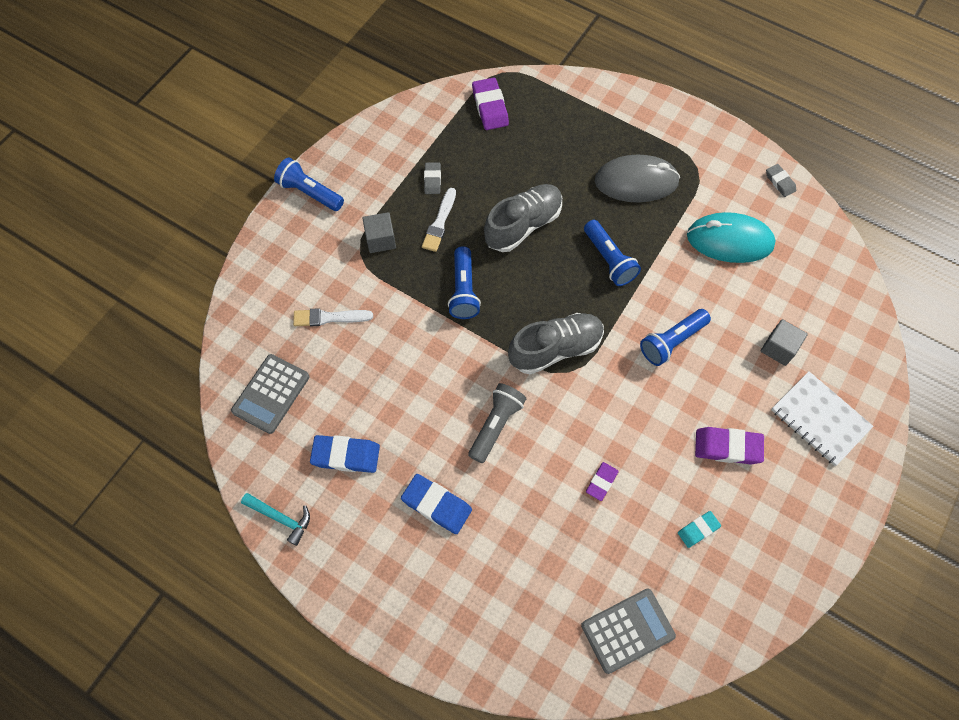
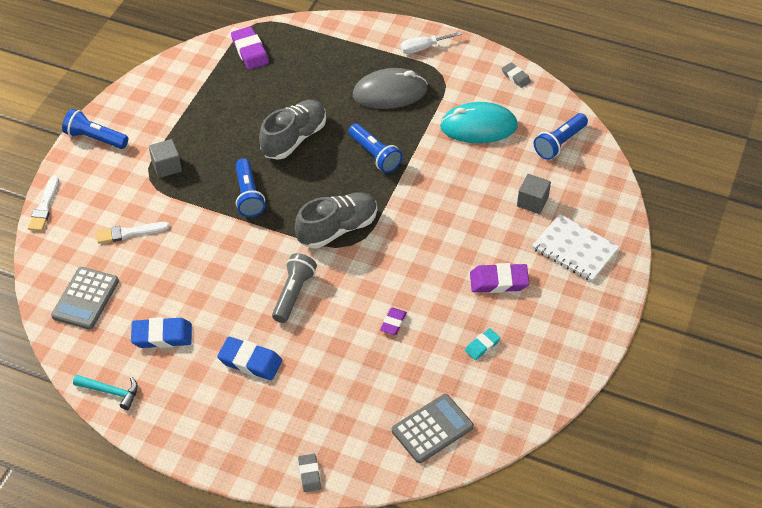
camera: 10 degrees left, 15 degrees down
white brush [422,188,456,252] -> white brush moved to [28,176,59,231]
grey eraser [424,163,441,194] -> grey eraser moved to [298,454,321,492]
blue flashlight [640,309,711,366] -> blue flashlight moved to [534,113,588,160]
none -> white screwdriver [400,32,462,54]

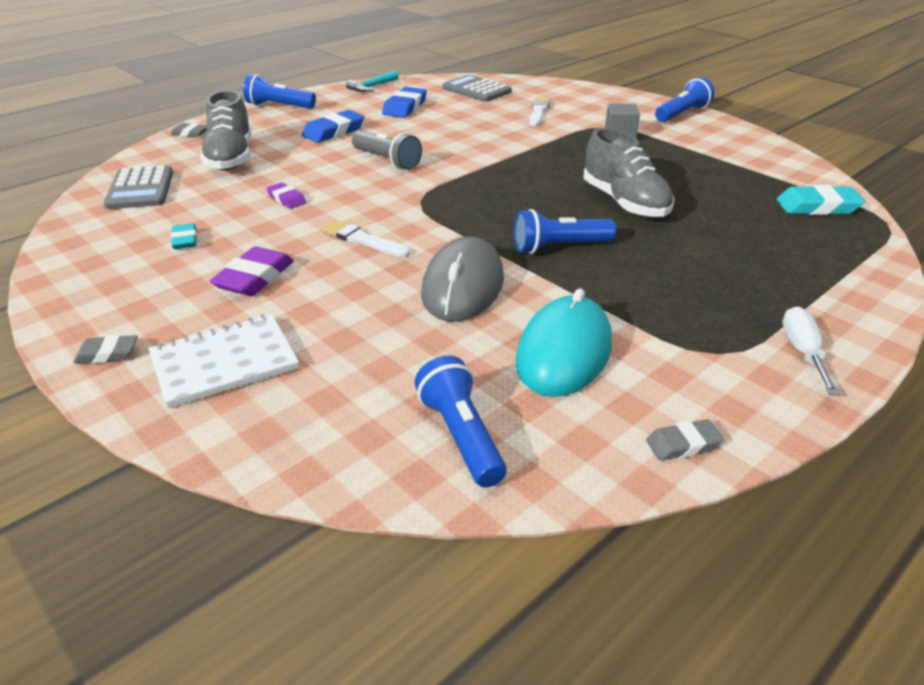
camera: 115 degrees right, 15 degrees down
white brush [28,176,59,231] -> white brush moved to [321,220,410,258]
purple eraser [231,26,269,70] -> turquoise eraser [777,185,865,215]
blue flashlight [235,158,265,217] -> blue flashlight moved to [243,74,316,108]
grey shoe [295,192,377,249] -> grey shoe moved to [200,90,252,171]
grey mouse [353,68,428,109] -> grey mouse moved to [421,236,504,322]
grey cube [517,174,551,214] -> none
none -> grey eraser [73,335,138,363]

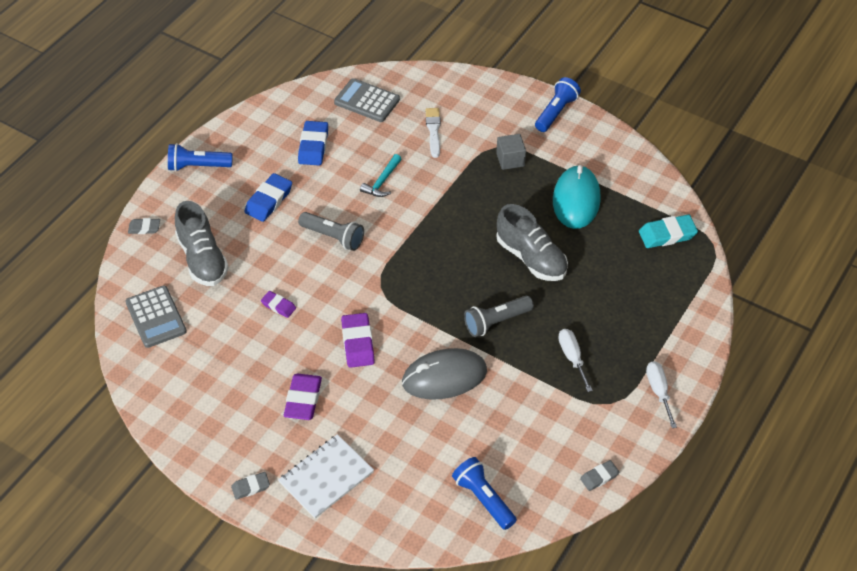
camera: 15 degrees left, 15 degrees up
turquoise eraser [171,224,197,249] -> none
white brush [321,220,410,258] -> purple eraser [341,313,375,368]
turquoise hammer [346,70,399,92] -> turquoise hammer moved to [360,154,401,197]
grey mouse [421,236,504,322] -> grey mouse turned 75 degrees clockwise [402,348,487,400]
blue flashlight [514,209,616,254] -> grey flashlight [464,296,534,337]
turquoise mouse [515,288,612,397] -> turquoise mouse moved to [553,165,601,229]
none -> white screwdriver [558,329,593,392]

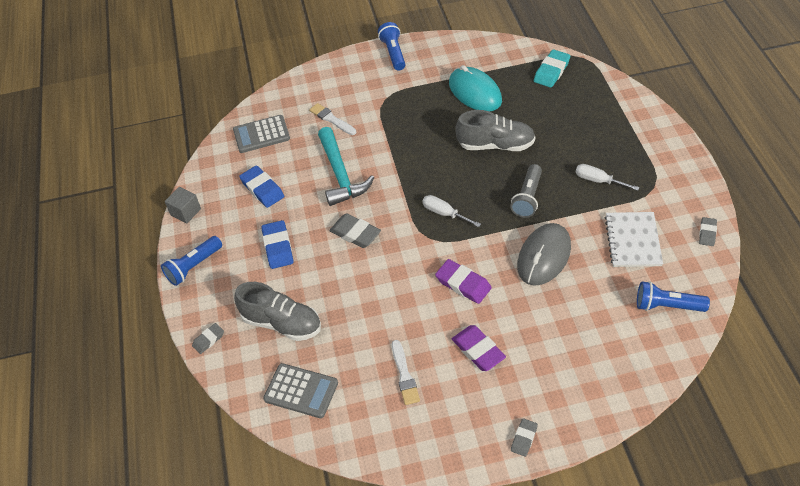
camera: 40 degrees left, 0 degrees up
purple eraser [261,291,296,318] -> none
white notebook [278,434,374,518] -> white notebook moved to [605,212,663,267]
grey flashlight [298,212,364,251] -> grey eraser [329,214,381,248]
turquoise hammer [360,154,401,197] -> turquoise hammer [318,127,374,206], size x1.86
grey cube [496,134,526,170] -> grey cube moved to [165,187,201,223]
white screwdriver [646,361,677,428] -> white screwdriver moved to [422,195,481,227]
none -> white brush [392,340,420,405]

